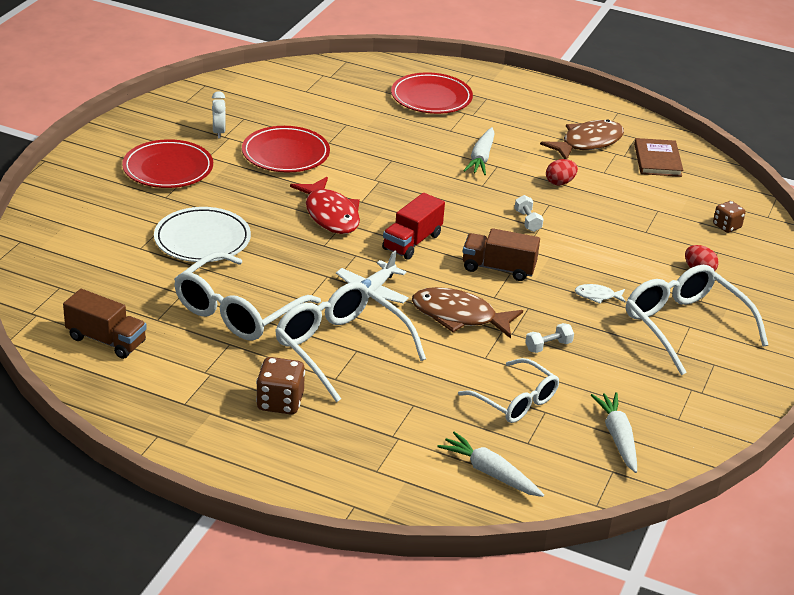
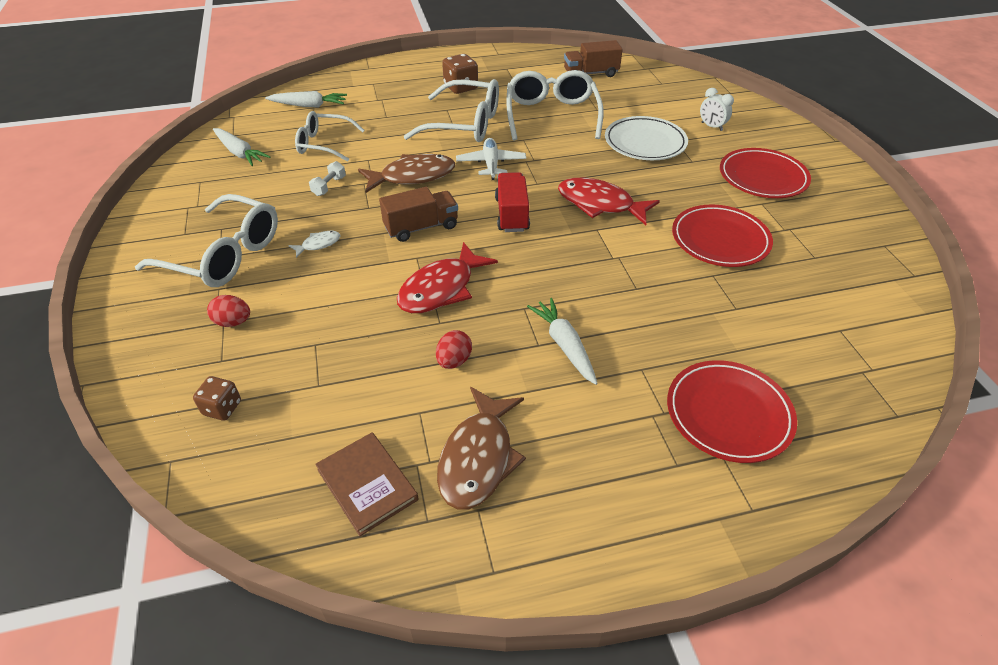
camera: 145 degrees right, 10 degrees up
white clock [212,91,226,139] -> white clock moved to [700,88,734,131]
white dumbbell [515,195,544,232] -> red fish [397,242,498,313]

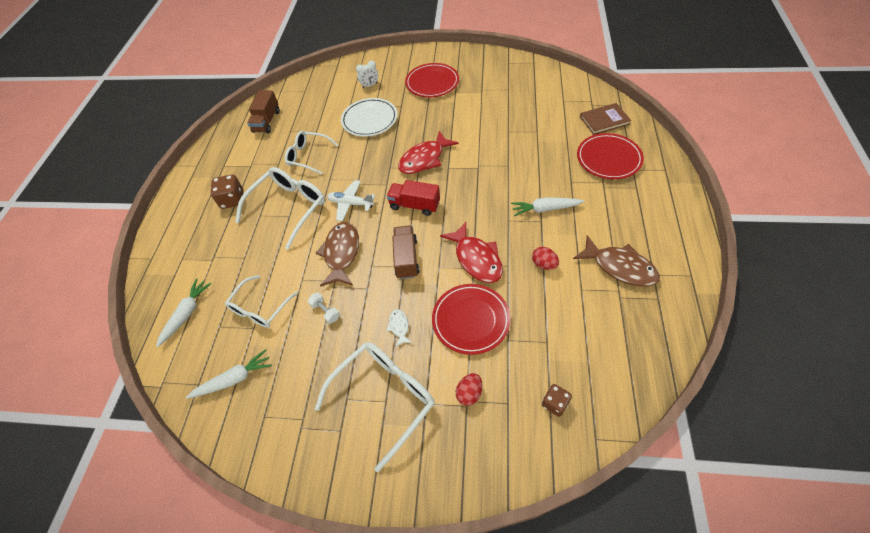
camera: 65 degrees left, 10 degrees up
brown book [315,432,418,536] -> brown book moved to [580,103,631,135]
white glasses [506,70,603,141] -> white glasses [285,131,338,174], size x0.65
red plate [672,204,773,267] -> red plate moved to [432,284,511,355]

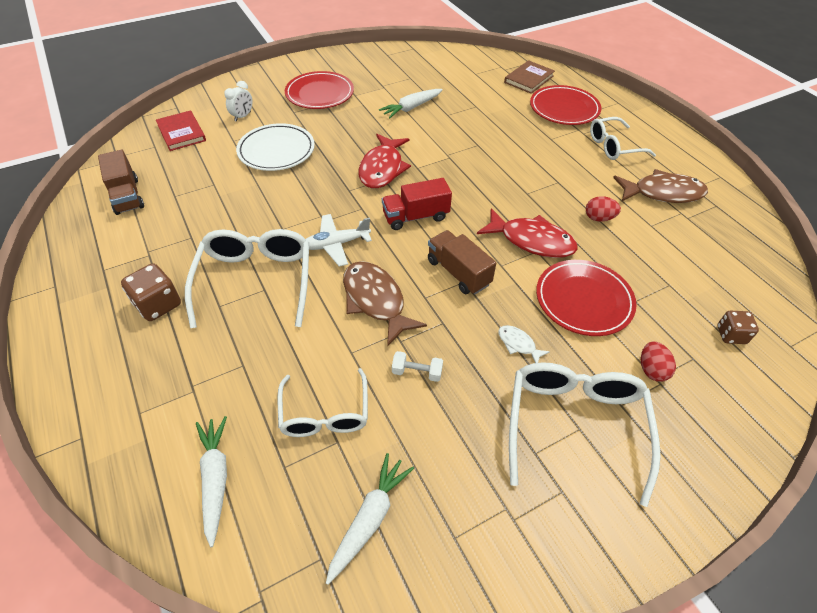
camera: 40 degrees left, 5 degrees down
white glasses [285,131,338,174] -> white glasses moved to [590,117,656,160]
white carrot [511,197,584,216] -> white carrot moved to [379,89,443,118]
none -> red book [156,110,206,151]

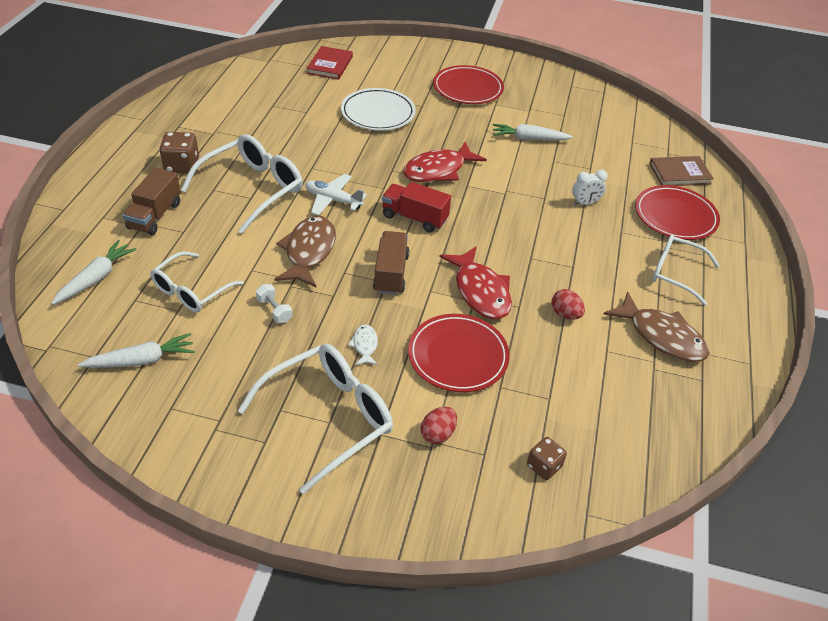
camera: 40 degrees right, 5 degrees down
brown truck [98,150,144,215] -> brown truck moved to [122,168,181,235]
white clock [224,81,252,122] -> white clock moved to [572,170,608,205]

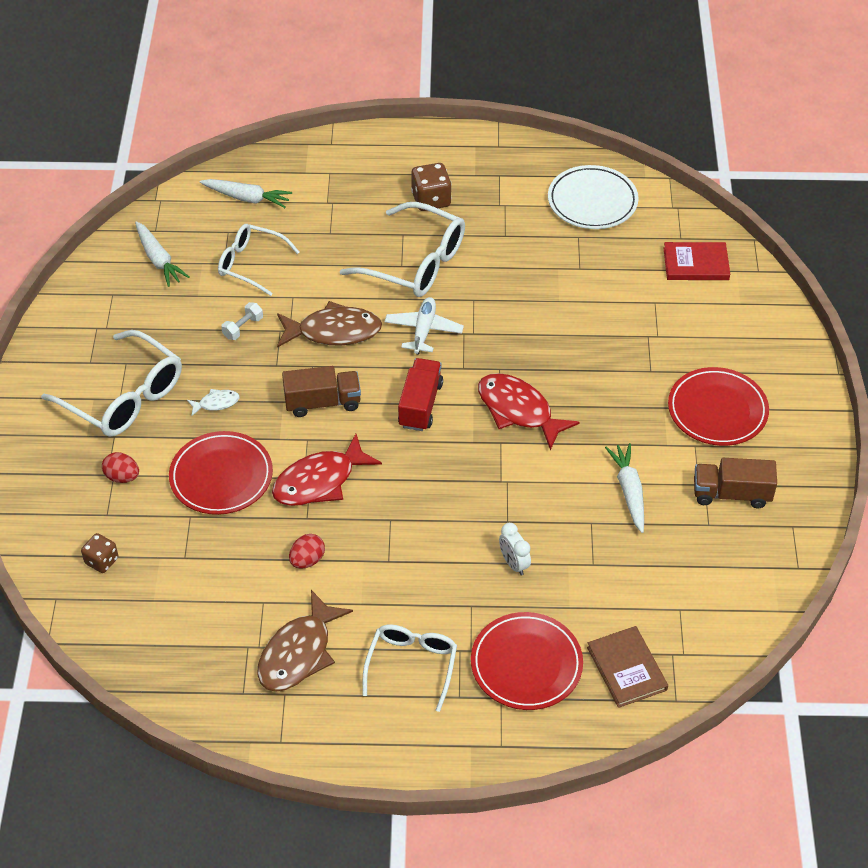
camera: 80 degrees right, 5 degrees up
brown truck [122,168,181,235] -> brown truck moved to [694,458,777,508]
white plate [341,88,416,131] -> white plate moved to [548,165,639,229]

